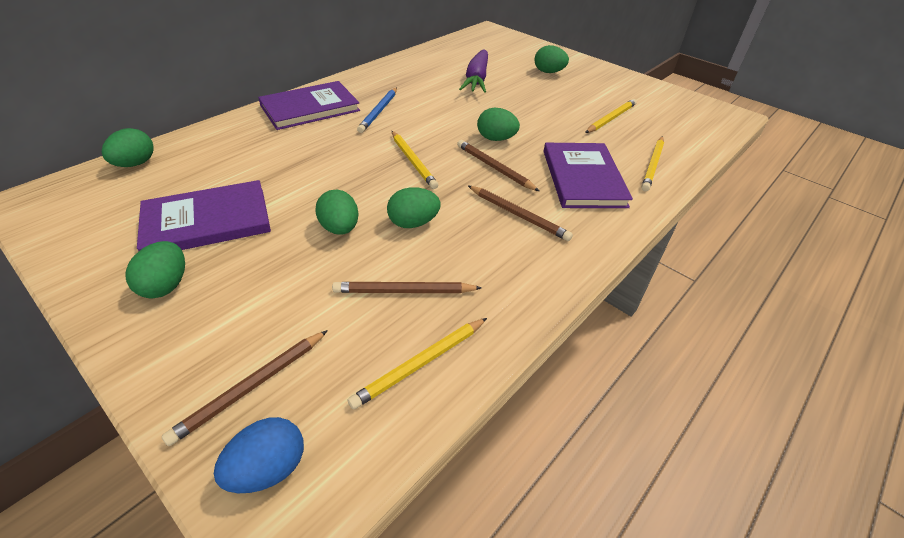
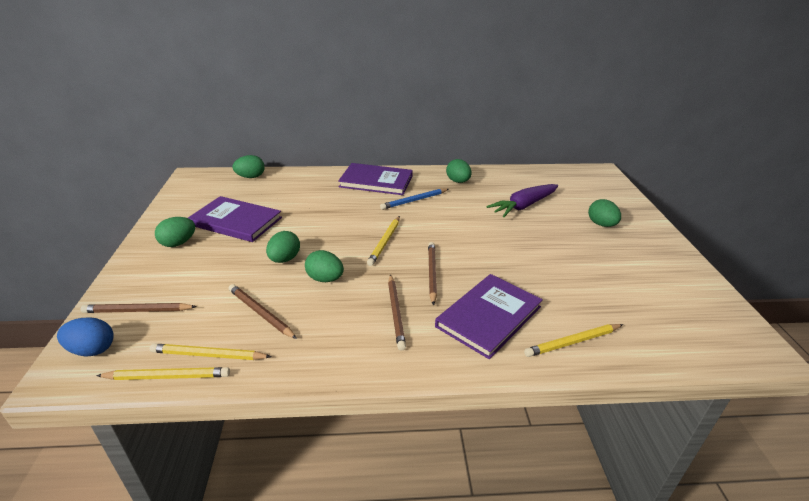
camera: 45 degrees right, 10 degrees down
green egg [477,108,520,141] -> green egg moved to [446,159,472,183]
yellow pencil [585,99,637,133] -> yellow pencil moved to [96,367,230,380]

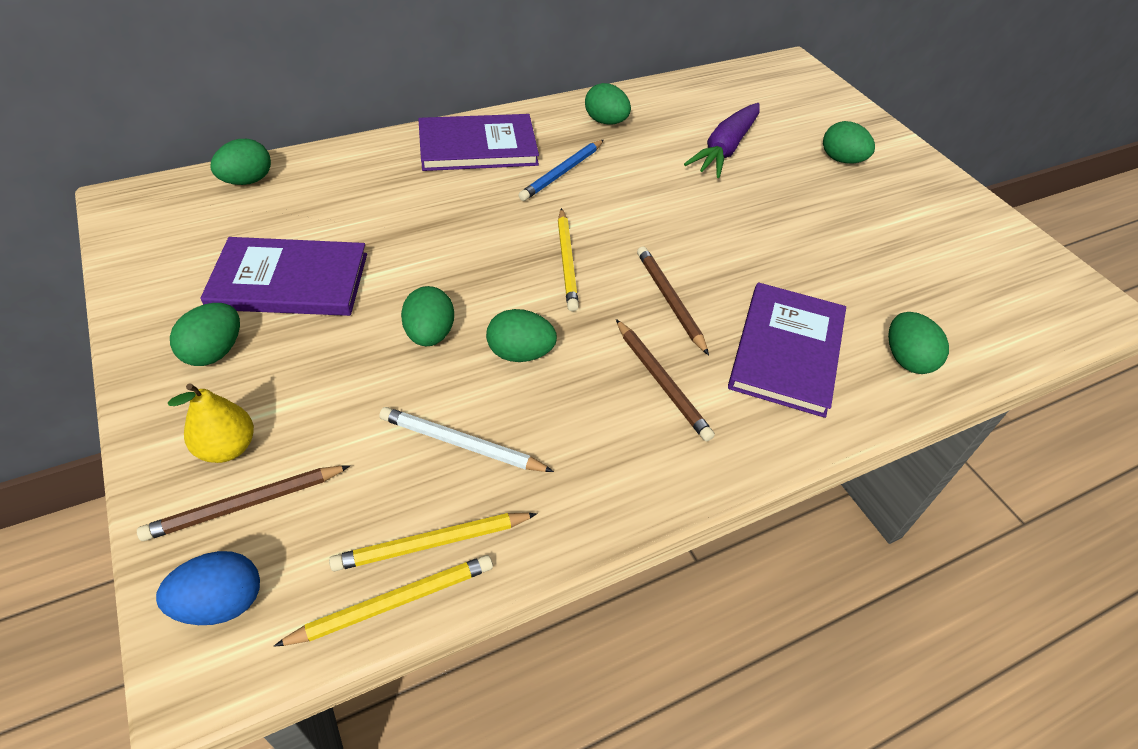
camera: 25 degrees left, 15 degrees up
brown pencil [229,284,297,339] -> white pencil [380,407,554,472]
yellow pencil [524,324,623,357] -> green egg [888,312,949,374]
none -> yellow pear [168,383,254,463]

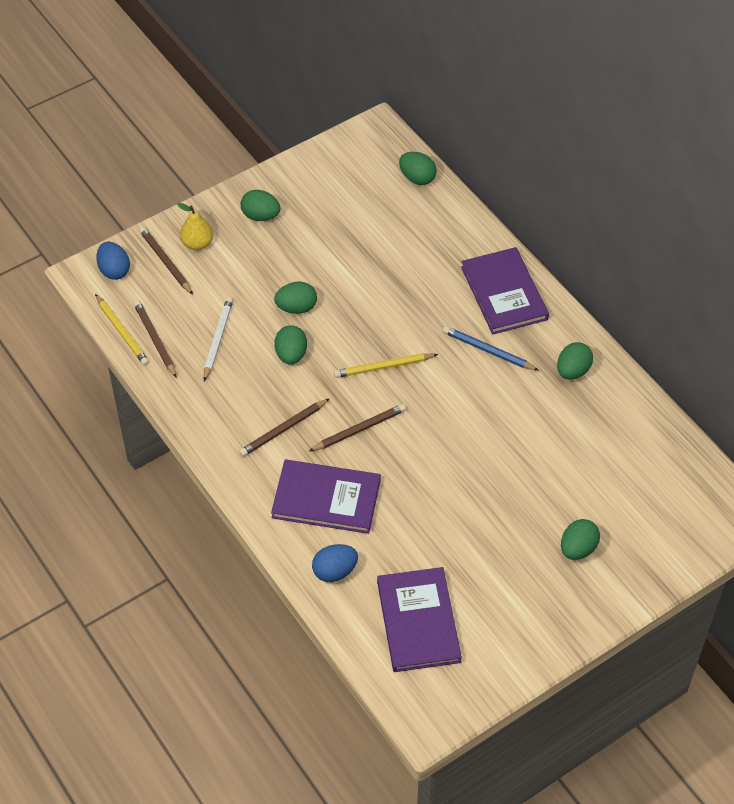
camera: 85 degrees right, 5 degrees up
purple book [200,237,367,316] -> purple book moved to [377,567,462,672]
yellow pencil [329,513,537,571] -> brown pencil [134,300,177,378]
purple carrot [684,103,760,178] -> none
green egg [888,312,949,374] -> blue egg [312,544,358,582]

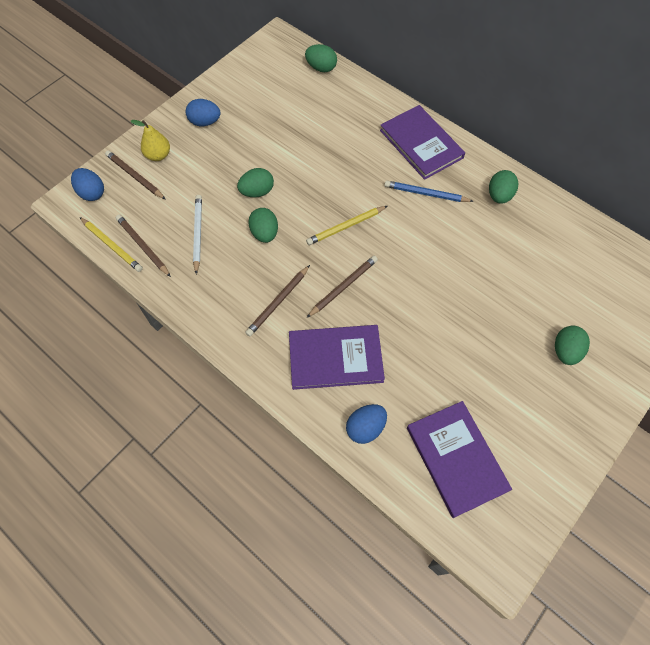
camera: 15 degrees left, 10 degrees up
green egg [241,190,280,221] -> blue egg [186,99,221,126]

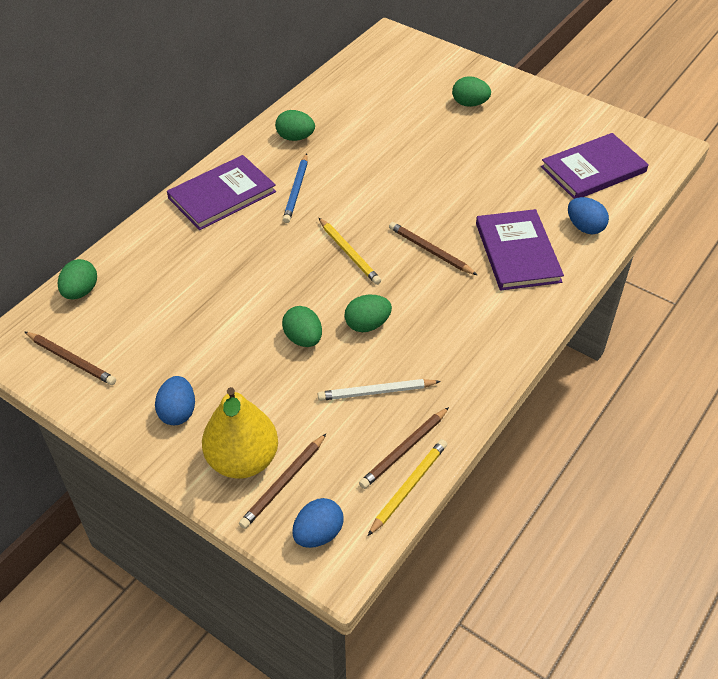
camera: 95 degrees left, 15 degrees down
yellow pear [131,120,170,161] -> yellow pear [202,387,278,479], size x1.73
brown pencil [245,265,310,336] -> brown pencil moved to [24,331,116,385]

